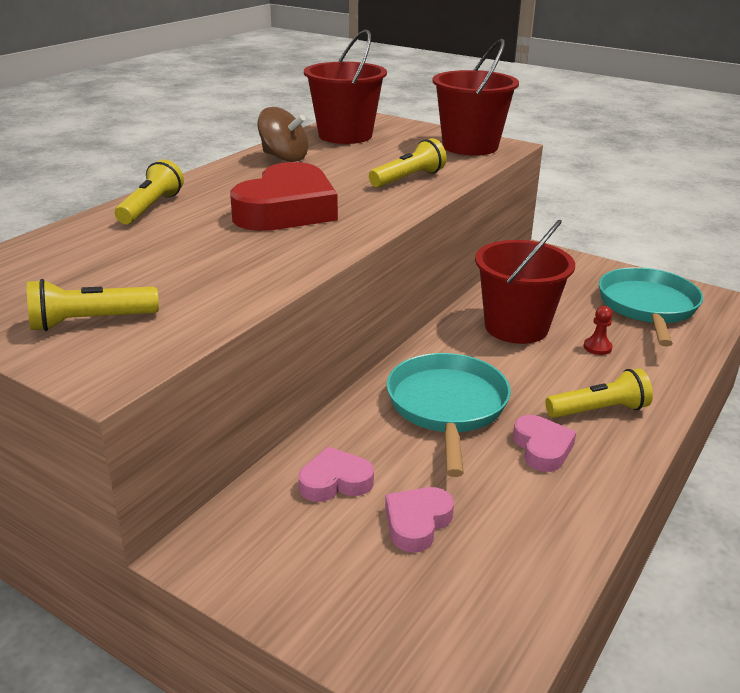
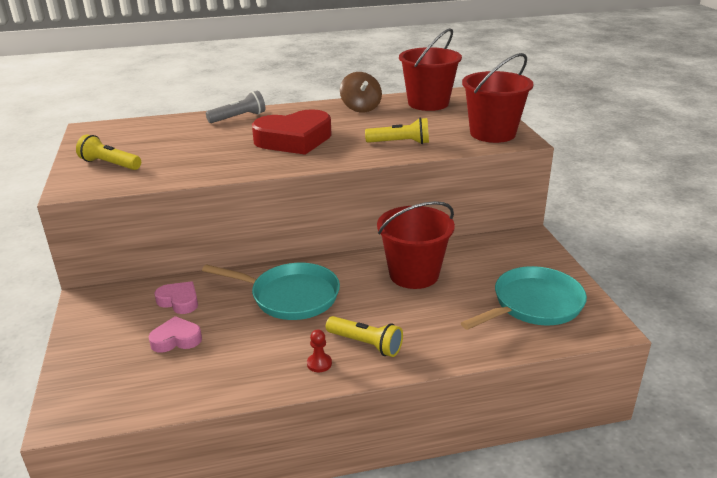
camera: 45 degrees right, 0 degrees up
yellow flashlight [115,160,184,224] -> grey flashlight [206,91,265,123]
turquoise pan [387,353,511,477] -> turquoise pan turned 60 degrees clockwise [202,263,340,320]
pink heart [513,415,576,472] -> none
red pawn [584,306,613,355] -> red pawn moved to [307,330,332,372]

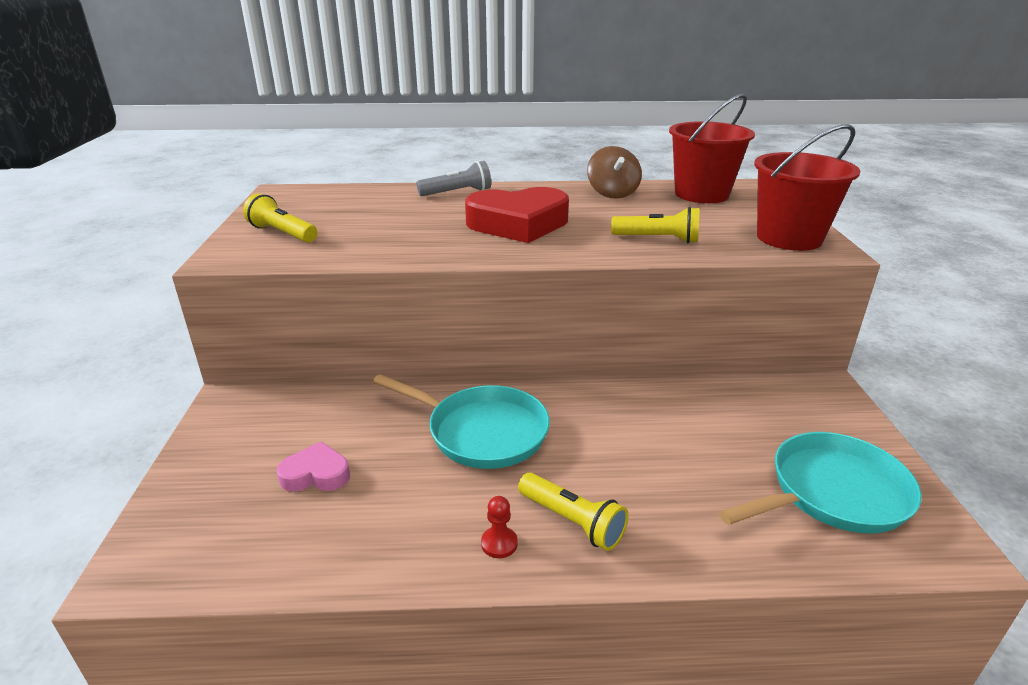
camera: 10 degrees right, 0 degrees up
pink heart [154,281,198,314] -> none
red bucket [377,201,455,289] -> none

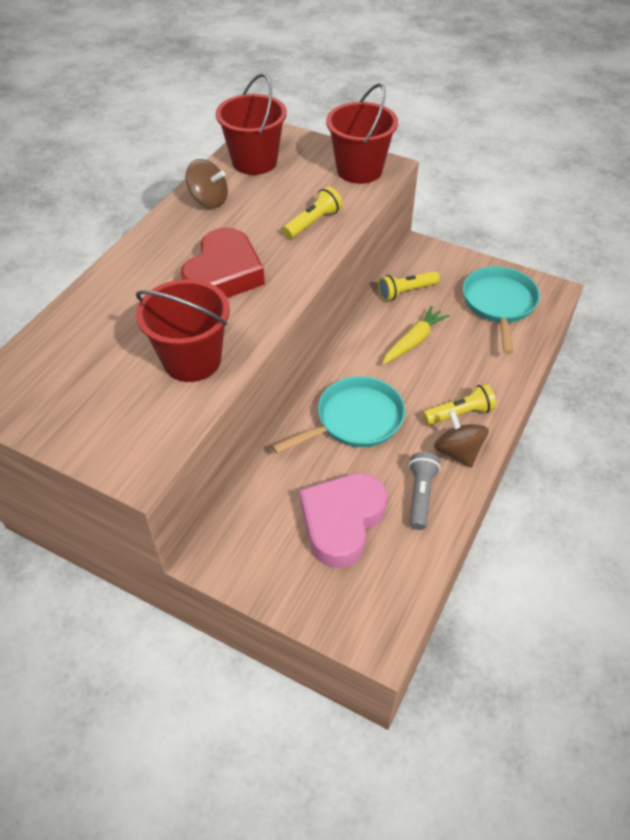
camera: 60 degrees left, 20 degrees up
yellow flashlight [243,194,318,243] -> yellow flashlight moved to [378,271,440,301]
pink heart [277,441,350,492] -> pink heart [300,473,387,568], size x1.96
grey flashlight [416,161,491,196] -> grey flashlight moved to [409,452,440,530]
red pawn [481,496,518,558] -> brown spinning top [434,410,489,467]
none -> red bucket [136,279,230,382]
none -> yellow carrot [382,306,450,365]

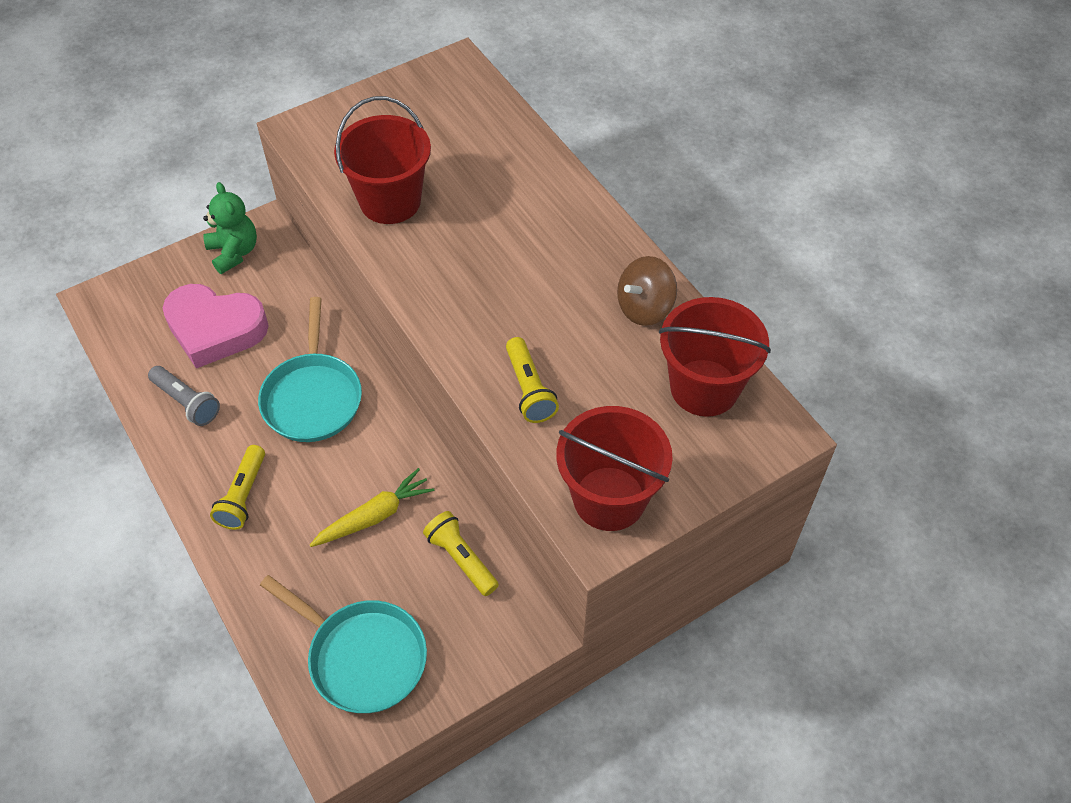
camera: 120 degrees right, 5 degrees up
red heart [181,227,265,298] -> none
pink heart [300,473,387,568] -> pink heart turned 135 degrees clockwise [163,284,269,368]
yellow flashlight [378,271,440,301] -> yellow flashlight turned 45 degrees counterclockwise [423,511,499,596]
yellow carrot [382,306,450,365] -> yellow carrot turned 105 degrees counterclockwise [310,468,435,547]
brown spinning top [434,410,489,467] -> none
none -> green teddy bear [203,182,257,274]

